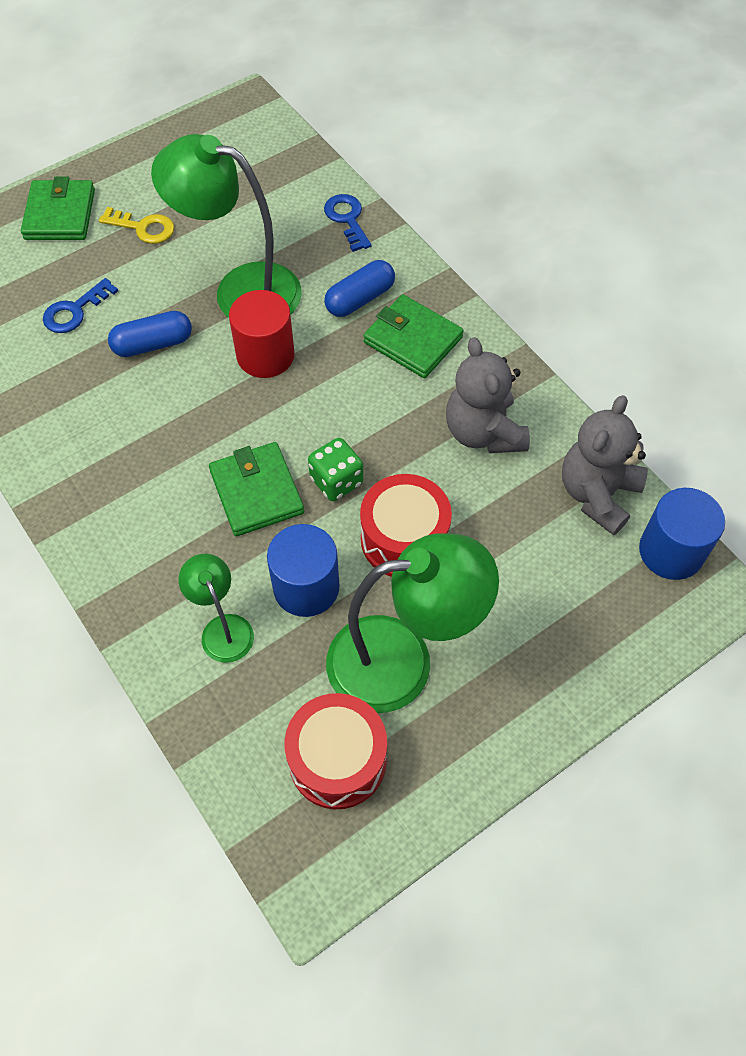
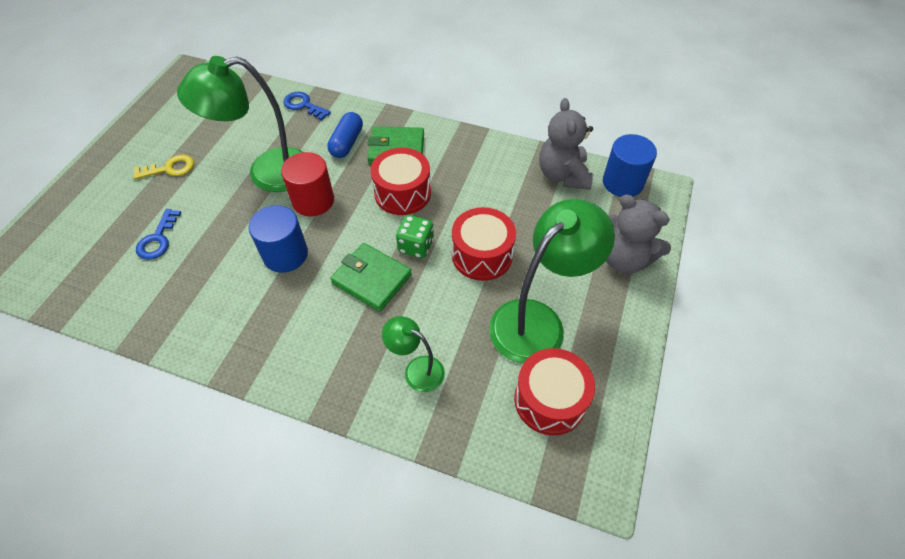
camera: 35 degrees left, 5 degrees down
green wallet [21,177,95,240] -> none
blue capsule [108,311,192,357] -> none
blue cylinder [267,524,339,617] -> blue cylinder moved to [249,205,308,273]
grey teddy bear [446,337,530,453] -> grey teddy bear moved to [606,194,671,274]
none -> red drum [370,148,431,215]

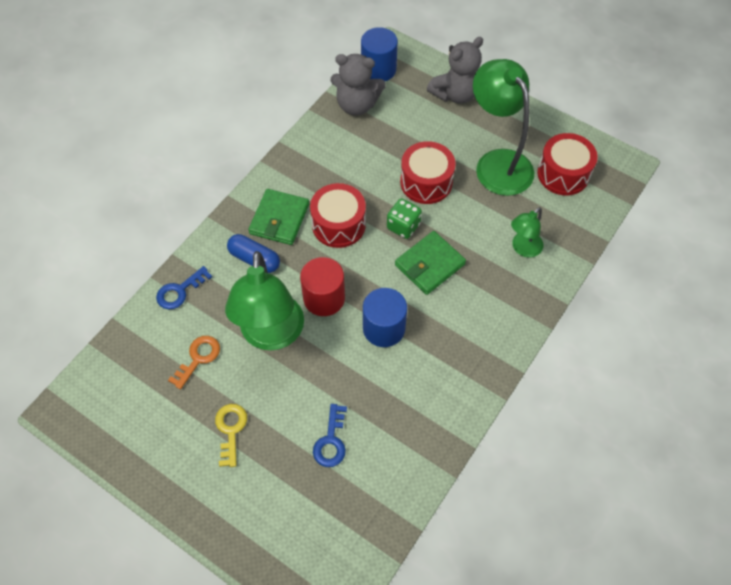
camera: 75 degrees left, 5 degrees up
blue key [136,209,181,260] -> blue key turned 75 degrees clockwise [313,404,347,467]
none -> orange key [168,336,220,390]

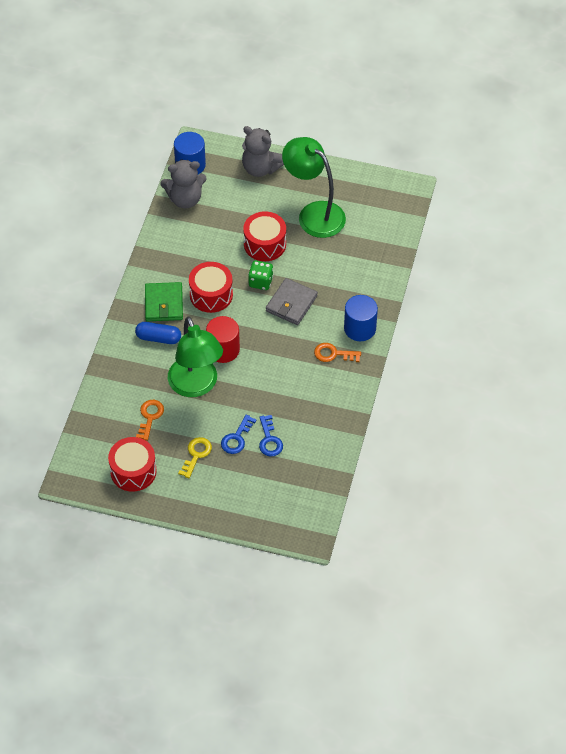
camera: 20 degrees left, 5 degrees down
blue key [156,266,212,309] -> blue key moved to [221,414,256,454]
yellow key [215,404,247,467] -> yellow key turned 45 degrees clockwise [178,437,212,478]
blue cylinder [363,288,407,347] -> blue cylinder moved to [344,295,378,341]
green wallet [395,231,466,295] -> grey wallet [266,278,318,325]
grey teddy bear [427,37,483,104] -> grey teddy bear turned 90 degrees clockwise [242,126,284,177]
green lamp [511,207,543,258] -> none
red drum [537,133,598,195] -> red drum moved to [108,437,157,492]
none -> orange key [314,343,361,362]

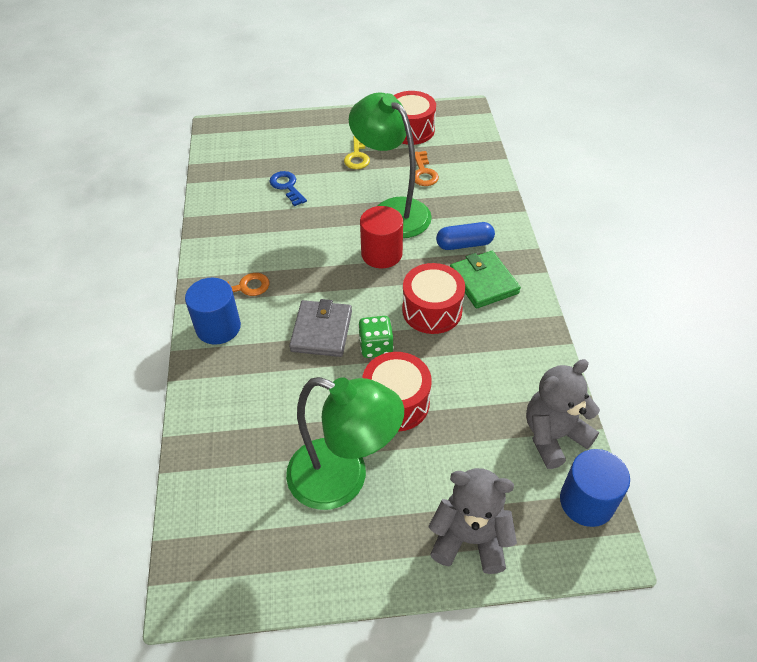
camera: 160 degrees right, 5 degrees down
blue key [221,414,256,454] -> none

